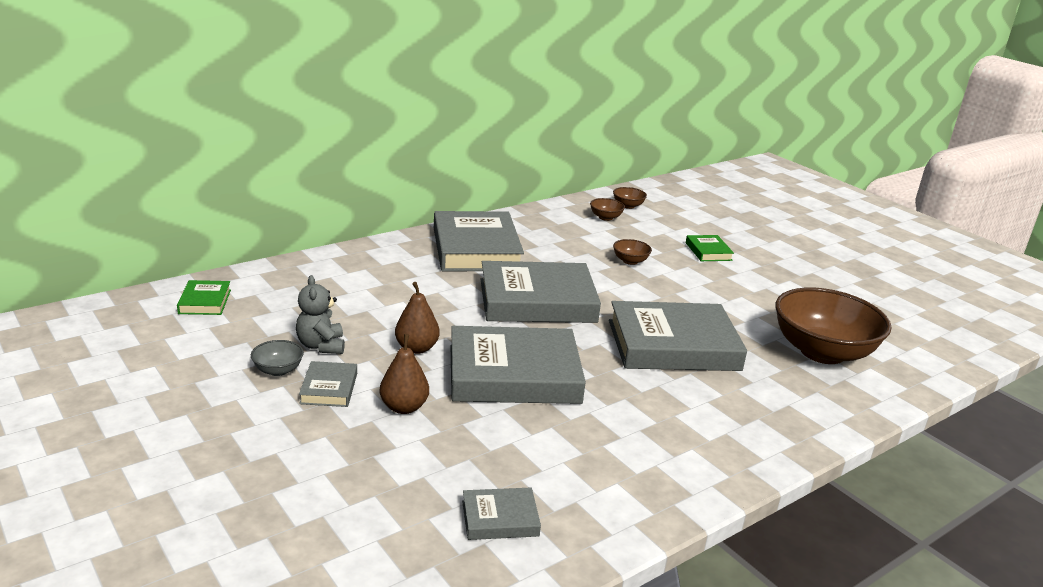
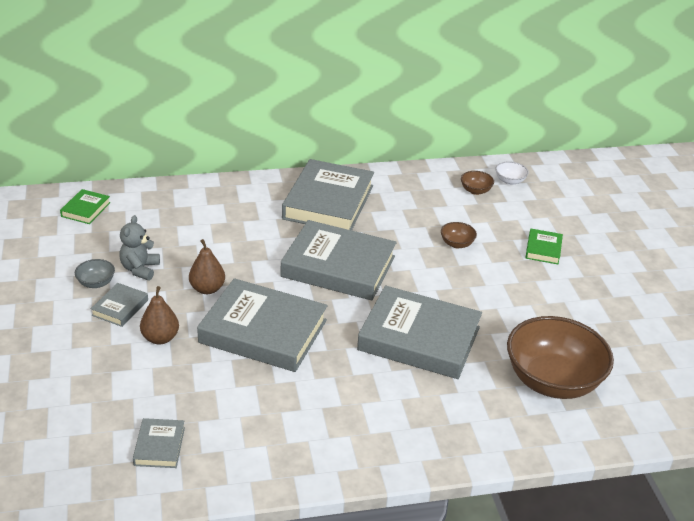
camera: 25 degrees right, 10 degrees up
grey book [462,488,541,540] -> grey book turned 75 degrees clockwise [133,418,185,468]
brown bowl [613,187,647,209] -> white bowl [496,161,529,185]

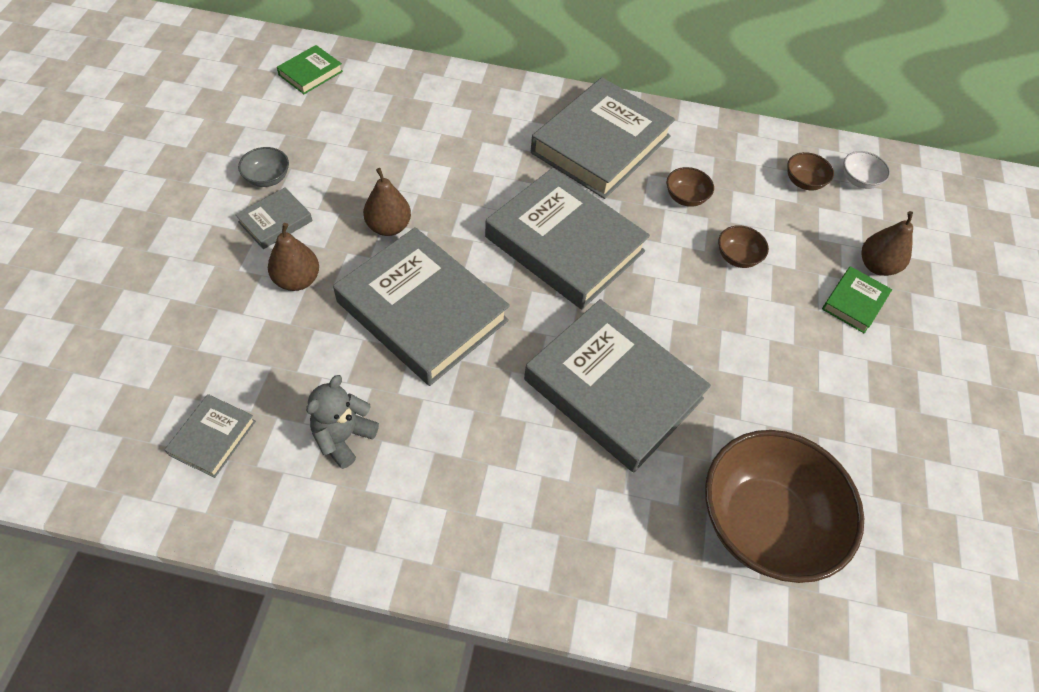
camera: 20 degrees right, 20 degrees up
grey teddy bear [119,215,160,280] -> grey teddy bear moved to [306,375,379,469]
none -> brown bowl [667,167,714,207]
none -> brown pear [861,211,913,276]

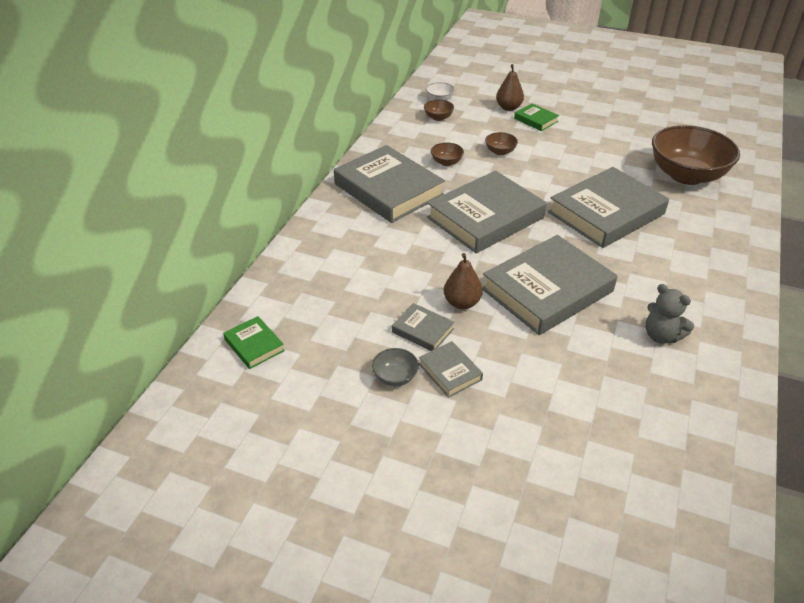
camera: 75 degrees left, 15 degrees down
grey book [165,394,256,478] -> grey book moved to [392,303,455,351]
brown pear [268,223,319,291] -> none

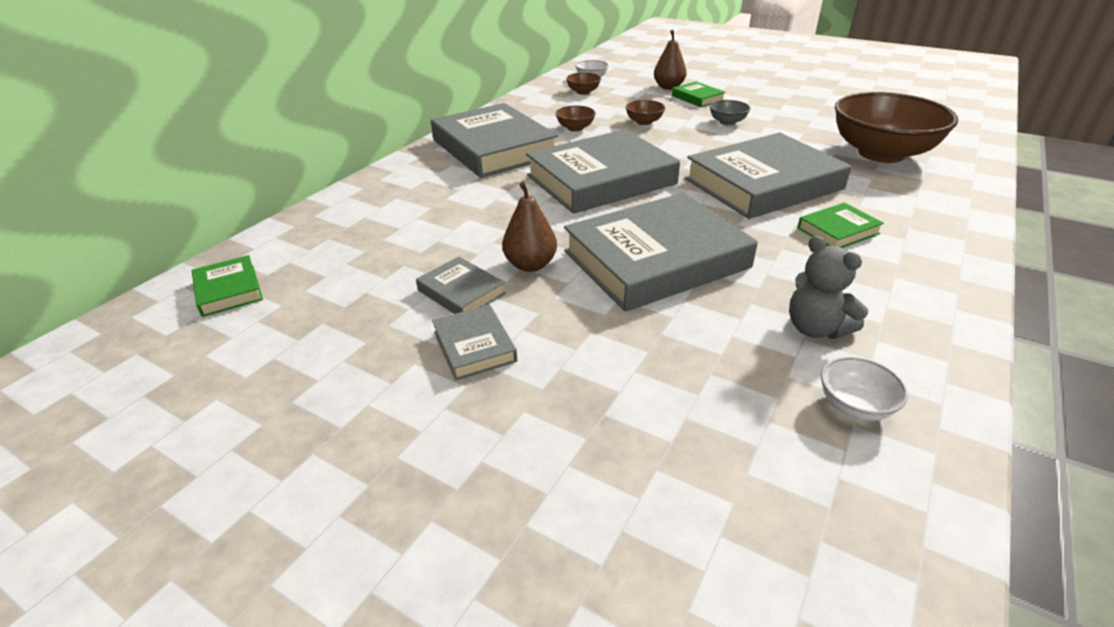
camera: 10 degrees right, 5 degrees down
grey bowl [372,348,419,386] -> grey bowl moved to [710,100,751,125]
none -> green book [797,203,884,248]
none -> white bowl [821,357,908,421]

